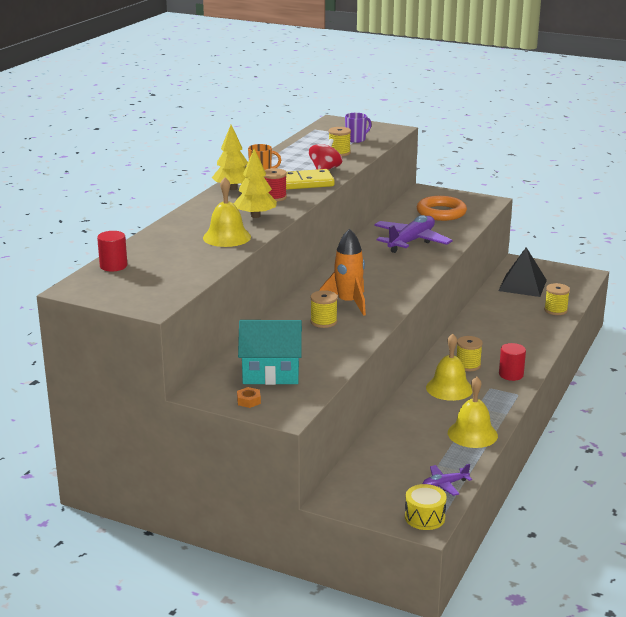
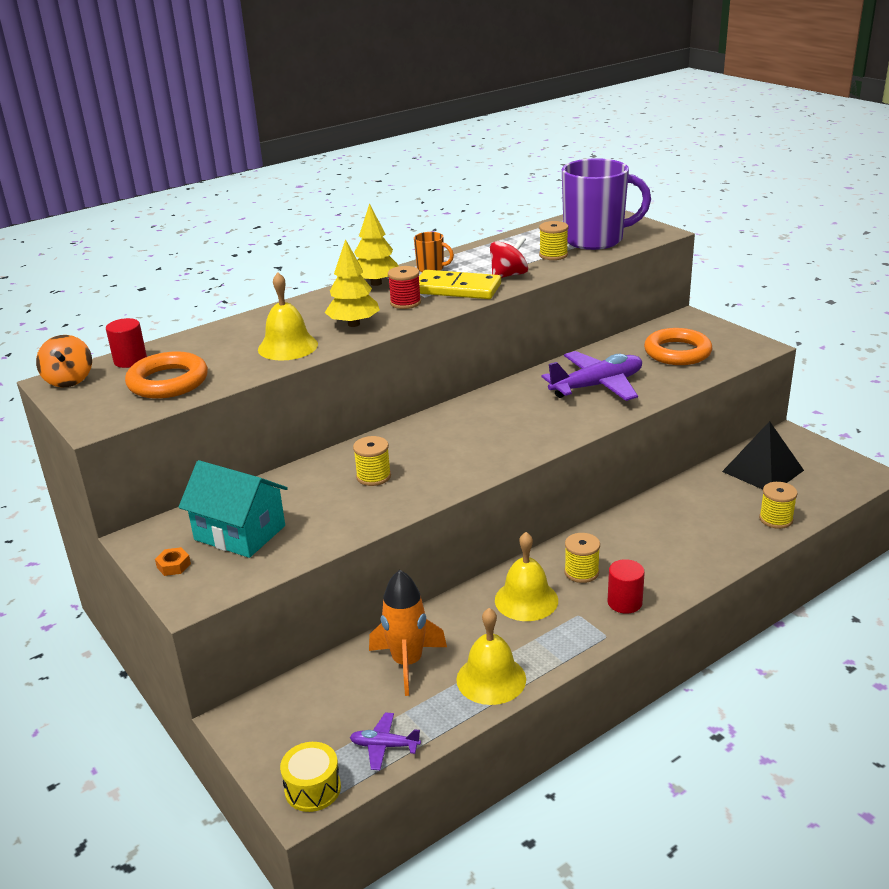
camera: 30 degrees right, 5 degrees up
orange rocket [320,228,366,316] -> orange rocket moved to [369,570,447,696]
purple mug [345,113,372,143] -> purple mug [562,158,651,250], size x2.28
none -> orange spinning top [36,335,92,387]
none -> orange ring [125,351,208,399]

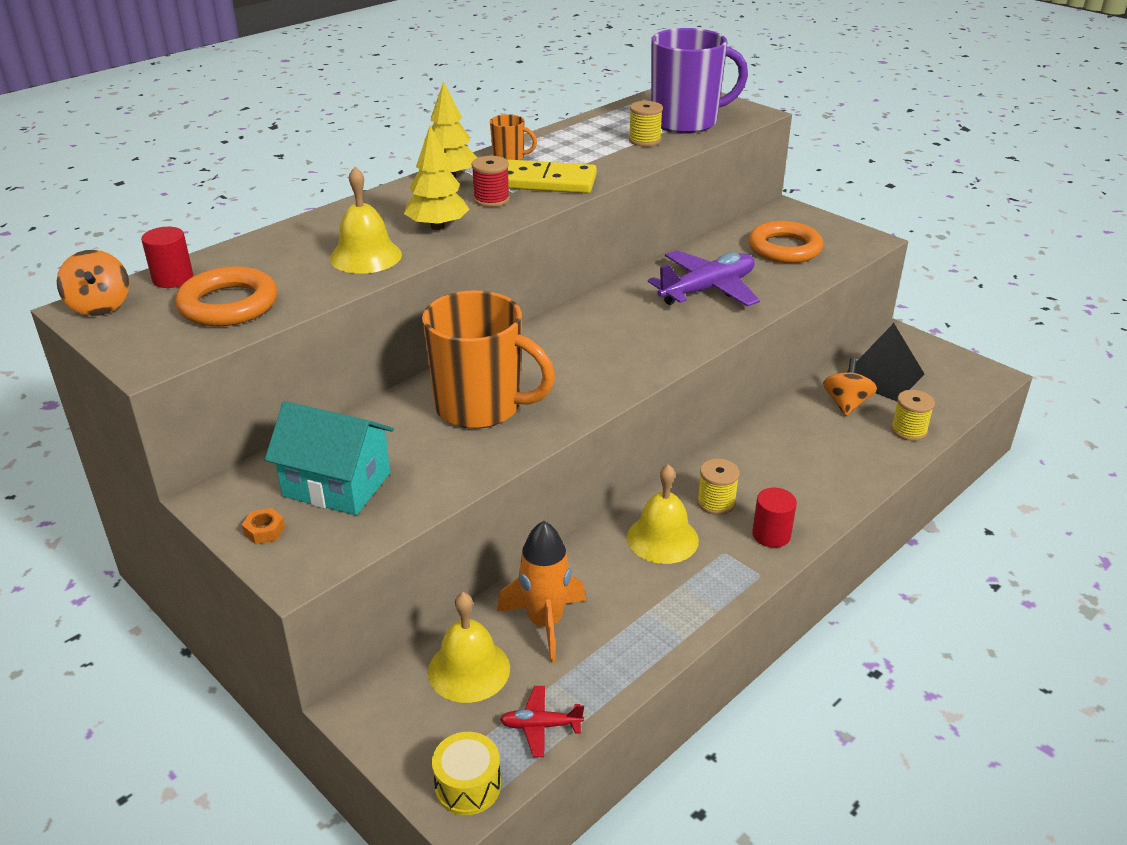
camera: 10 degrees left, 5 degrees up
purple plane [350,713,421,770] -> red plane [500,686,584,757]
yellow spool [353,436,391,486] -> orange mug [422,291,555,429]
yellow bell [456,608,526,705] -> yellow bell moved to [428,592,510,703]
red spinning top [490,236,528,278] -> none
none -> orange spinning top [823,358,877,416]

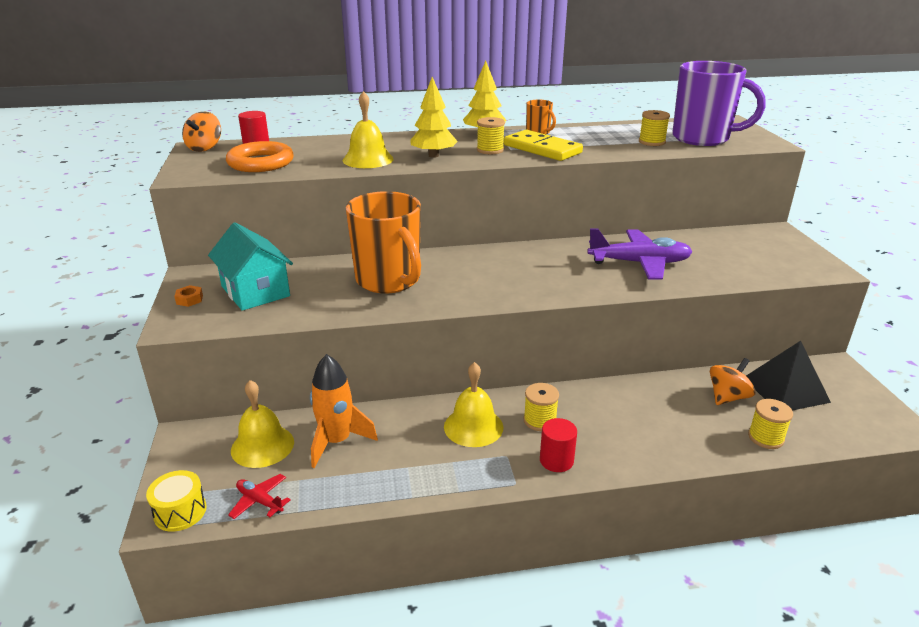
camera: 35 degrees right, 5 degrees down
red spool [472,156,510,207] -> yellow spool [477,117,505,154]
orange ring [748,221,823,263] -> none

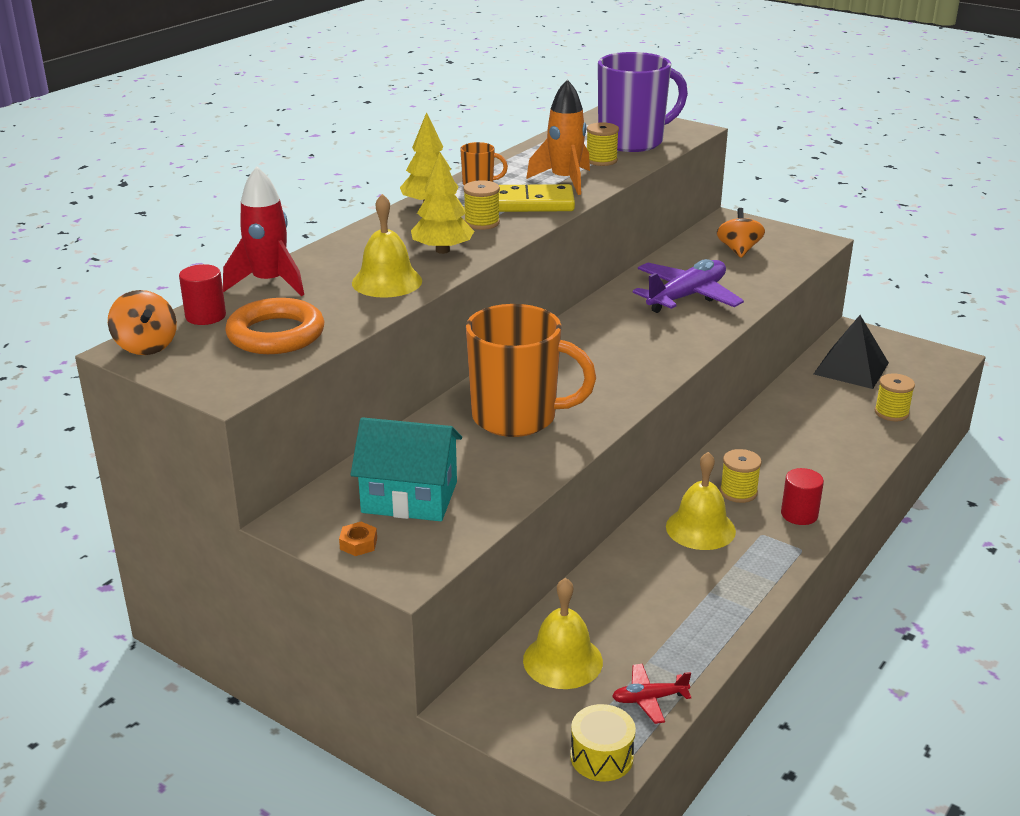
camera: 45 degrees left, 0 degrees up
orange rocket [310,354,378,468] -> orange rocket moved to [526,79,590,195]
orange spinning top [710,358,756,405] -> orange spinning top moved to [717,208,765,258]
none -> red rocket [223,166,304,296]

